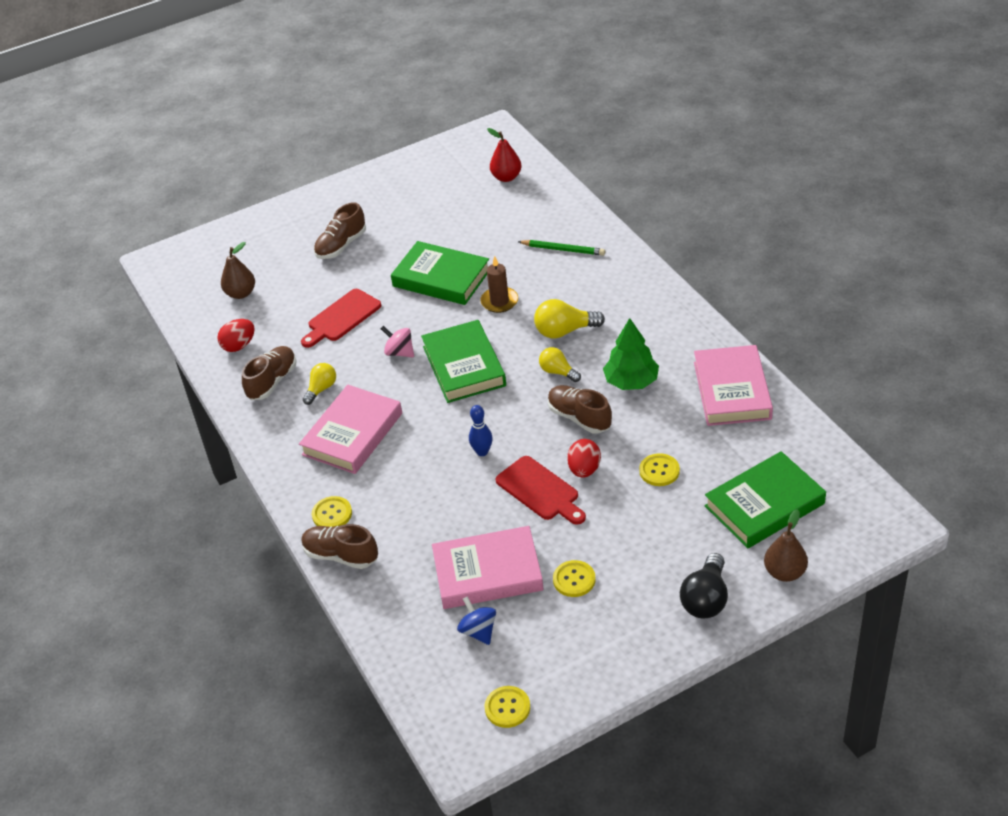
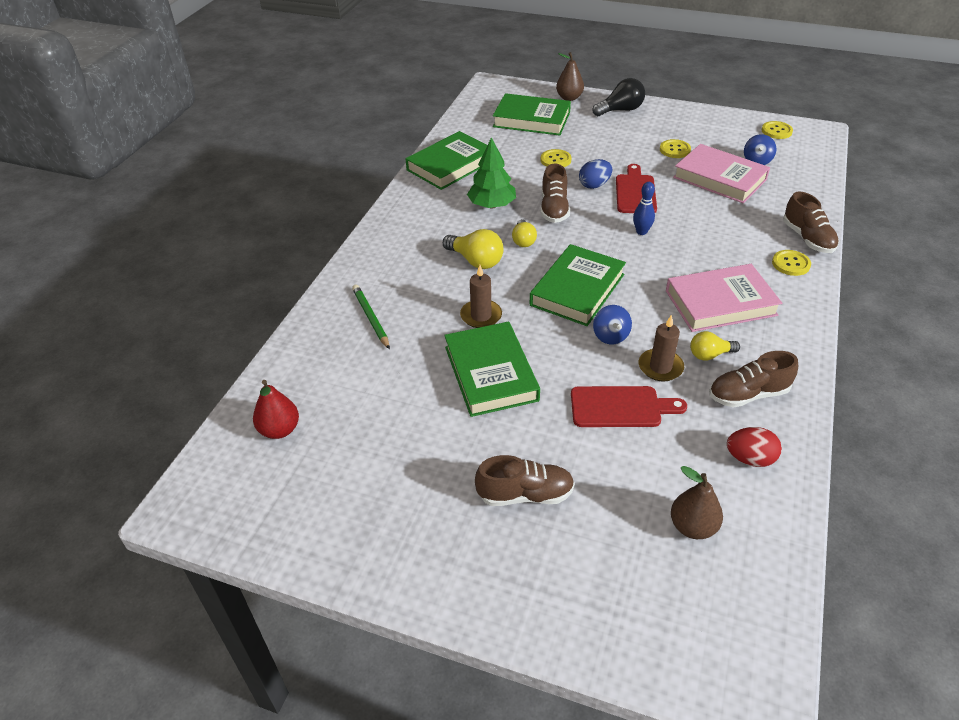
camera: 135 degrees left, 0 degrees up
pink spinning top [381,326,414,358] -> blue spinning top [593,305,632,344]
red egg [567,439,601,478] -> blue egg [579,159,612,189]
pink book [694,345,773,426] -> green book [405,131,487,190]
none -> brown candle [639,315,684,382]

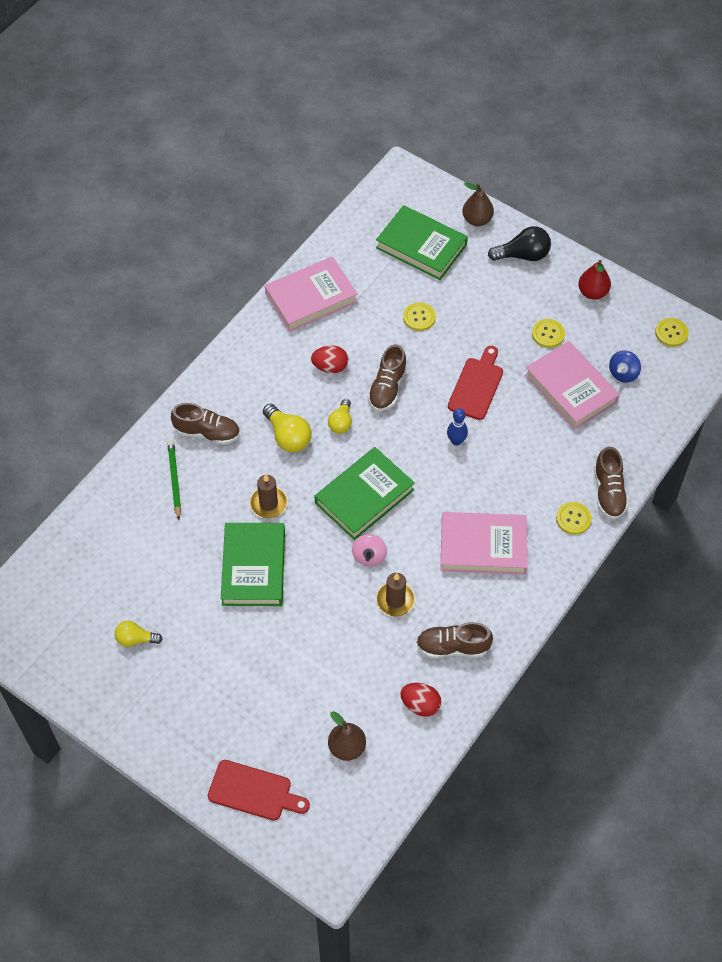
camera: 15 degrees right, 15 degrees up
red pear [253,380,299,439] -> red pear moved to [578,260,611,300]
green book [405,131,487,190] -> pink book [265,256,358,332]
green tree [467,137,516,208] -> red egg [311,345,348,373]
brown shoe [475,455,575,506] -> brown shoe moved to [171,403,240,445]
red cutting board [571,386,687,427] -> red cutting board moved to [208,760,310,821]
blue egg [579,159,612,189] -> none
blue spinning top [593,305,632,344] -> pink spinning top [352,534,387,566]
yellow light bulb [690,331,740,361] -> yellow light bulb moved to [115,621,163,647]

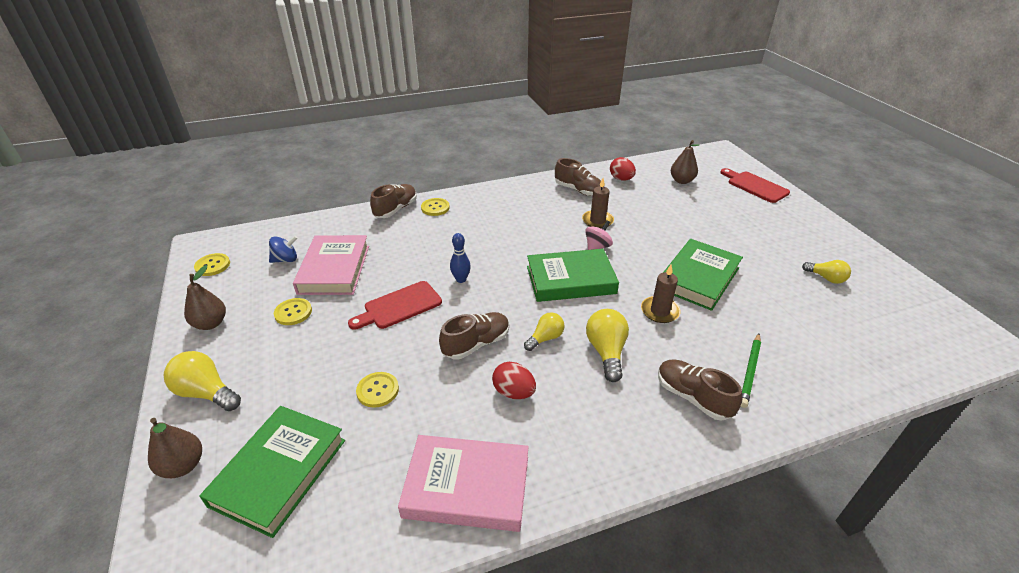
camera: 145 degrees left, 20 degrees down
green book [376,205,468,280] -> green book turned 45 degrees clockwise [199,406,345,538]
pink book [440,512,527,575] -> none
black light bulb [488,226,551,261] -> yellow light bulb [164,351,241,411]
red pear [578,260,611,300] -> brown pear [184,265,226,330]

